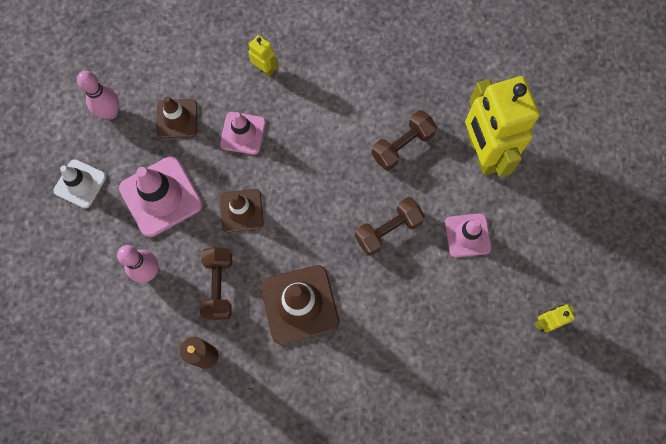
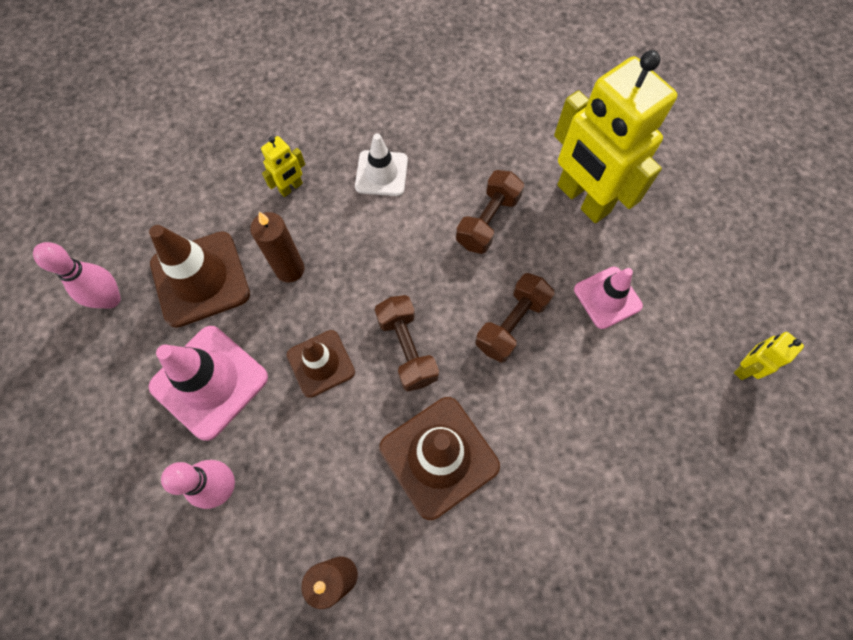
camera: 20 degrees left, 5 degrees down
white traffic cone [54,159,106,209] -> white traffic cone moved to [355,133,408,196]
brown traffic cone [156,97,198,138] -> brown traffic cone [149,225,250,328], size x1.60
brown dumbbell [200,247,232,320] -> brown dumbbell moved to [375,295,439,391]
pink traffic cone [220,112,266,155] -> brown candle [250,212,304,282]
yellow robot [248,35,279,77] -> yellow robot turned 120 degrees clockwise [261,136,305,197]

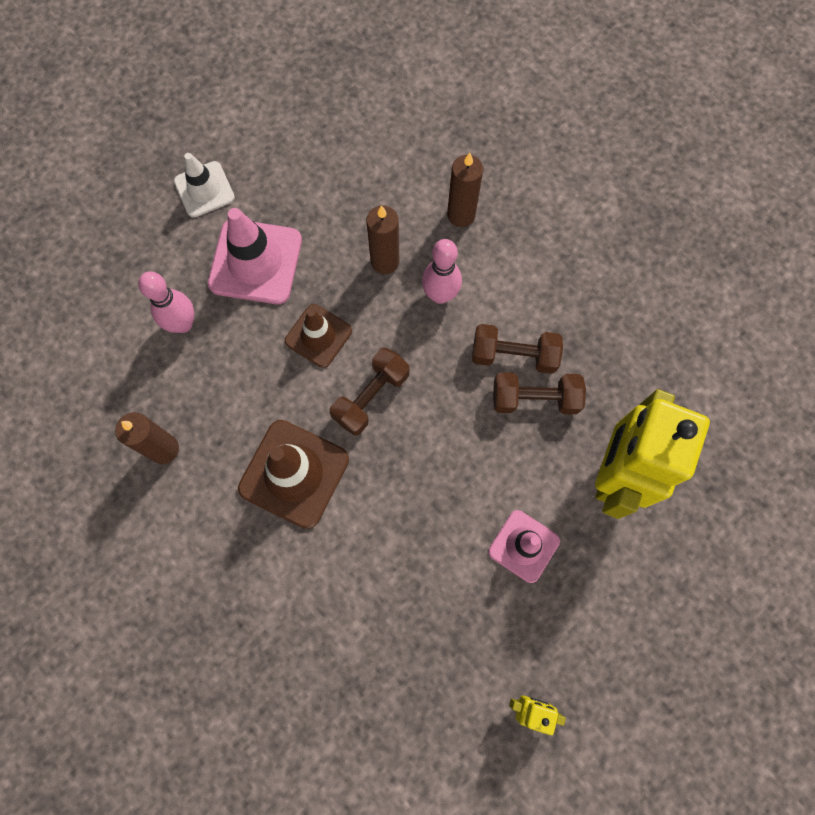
camera: 60 degrees right, 5 degrees up
pink bowling pin [33,242,121,309] -> pink bowling pin moved to [422,239,462,304]
brown traffic cone [149,225,250,328] -> none
yellow robot [261,136,305,197] -> brown candle [447,153,483,227]
white traffic cone [355,133,408,196] -> white traffic cone moved to [174,153,235,218]
brown dumbbell [475,273,554,363] -> brown dumbbell moved to [472,324,563,374]

